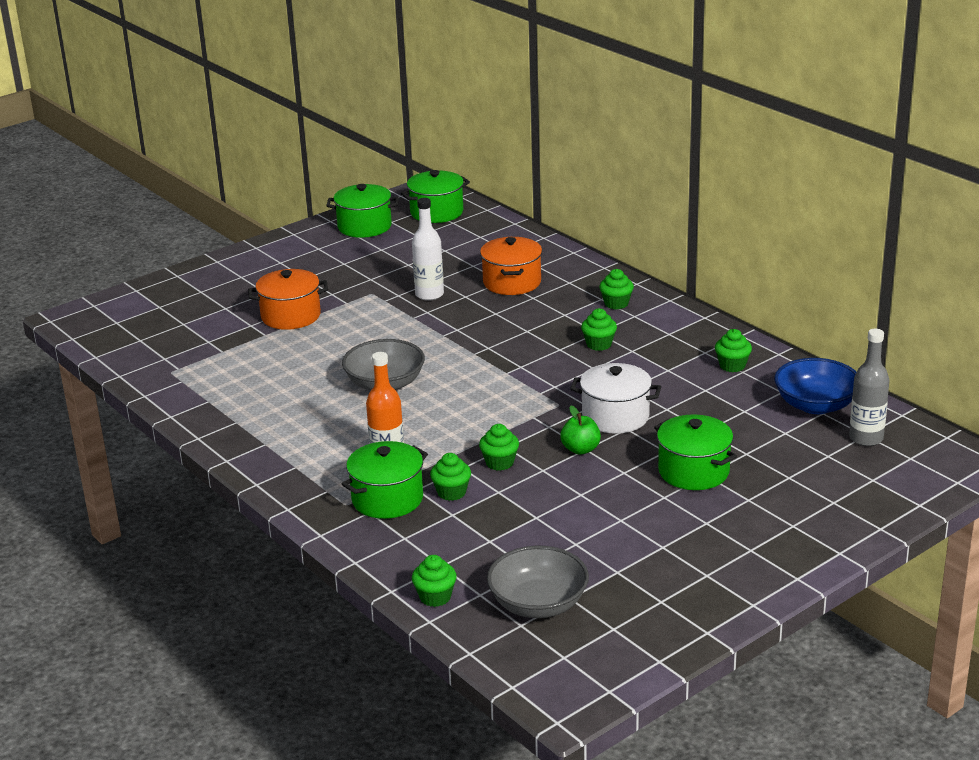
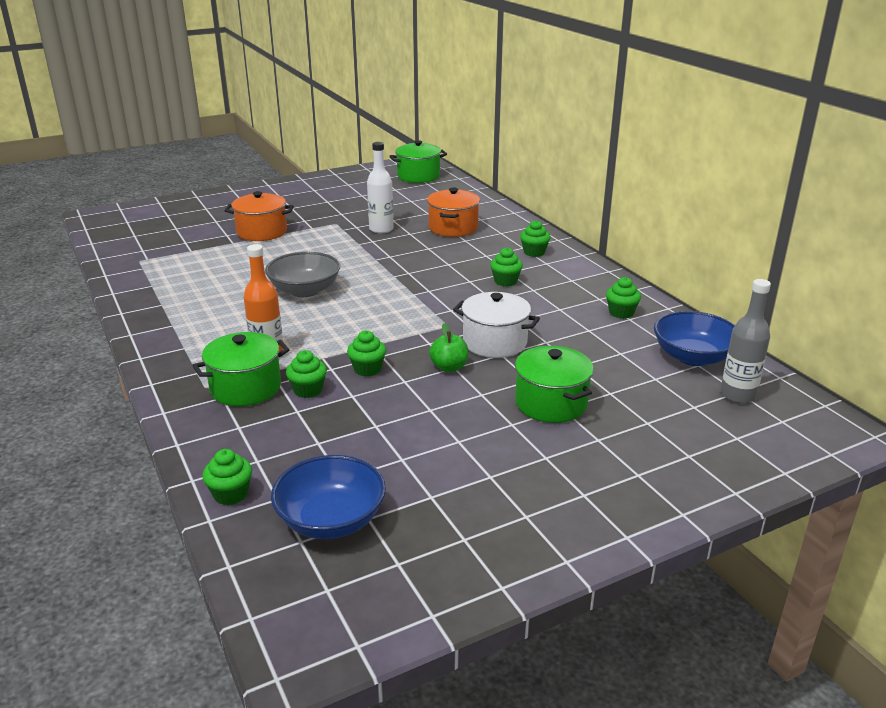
camera: 10 degrees right, 0 degrees up
green pot [326,184,399,238] -> none
grey bowl [487,546,589,618] -> blue bowl [271,455,386,539]

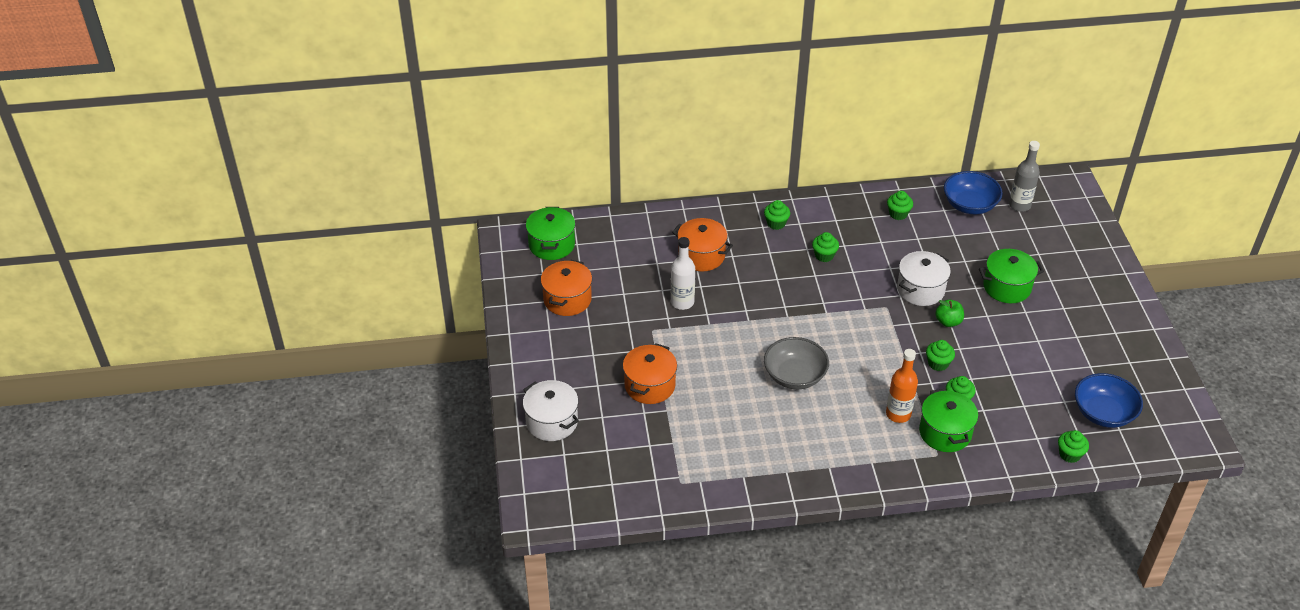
camera: 70 degrees left, 15 degrees up
none -> white pot [523,380,579,441]
none -> orange pot [541,259,592,316]

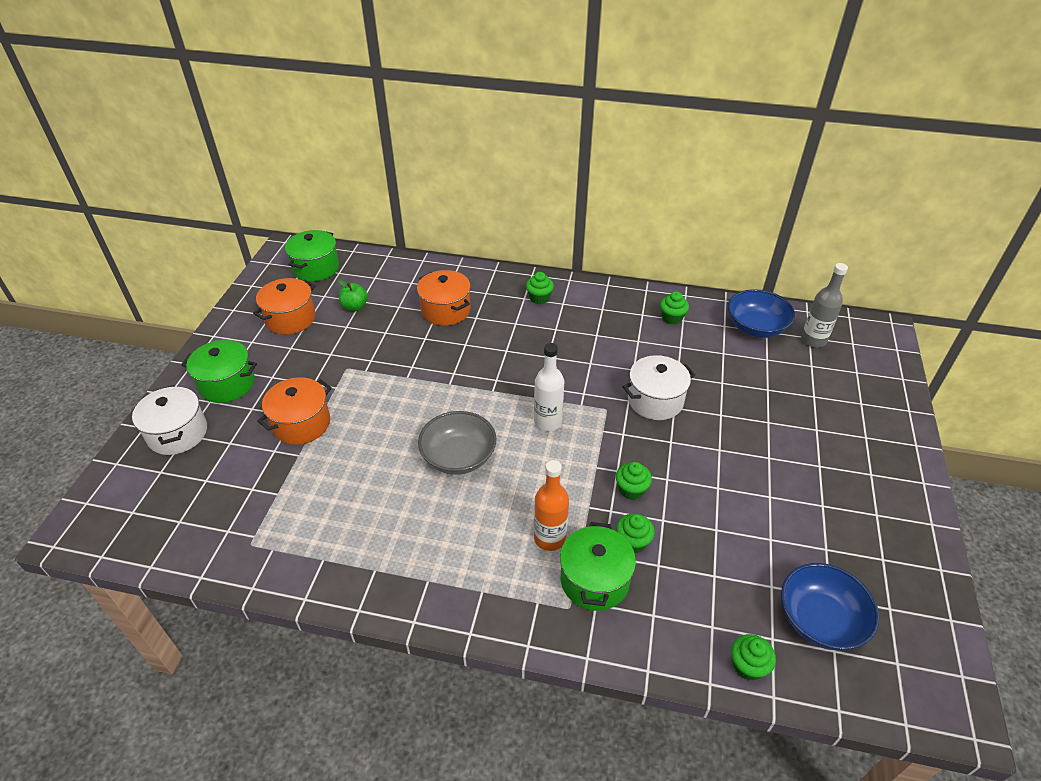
camera: 20 degrees right, 0 degrees up
white bottle [671,237,695,310] -> white bottle moved to [534,343,564,431]
green cupcake [812,232,839,262] -> none
green apple [935,300,964,327] -> green apple moved to [338,280,368,311]
green pot [979,249,1044,303] -> green pot moved to [181,340,257,403]

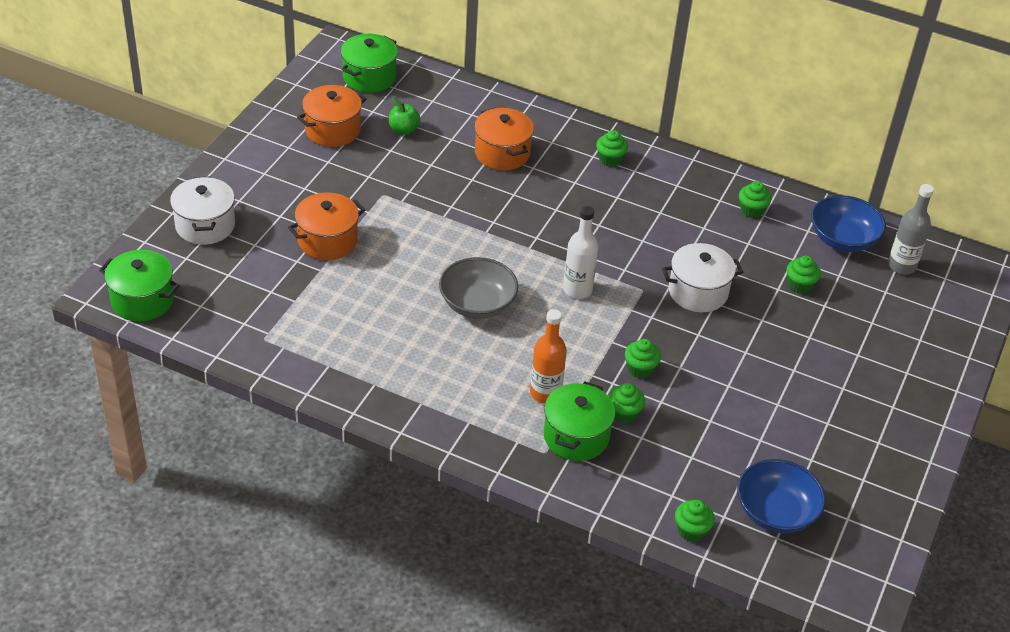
camera: 10 degrees right, 0 degrees up
green pot [181,340,257,403] -> green pot moved to [99,250,180,321]
none -> green cupcake [786,256,821,294]

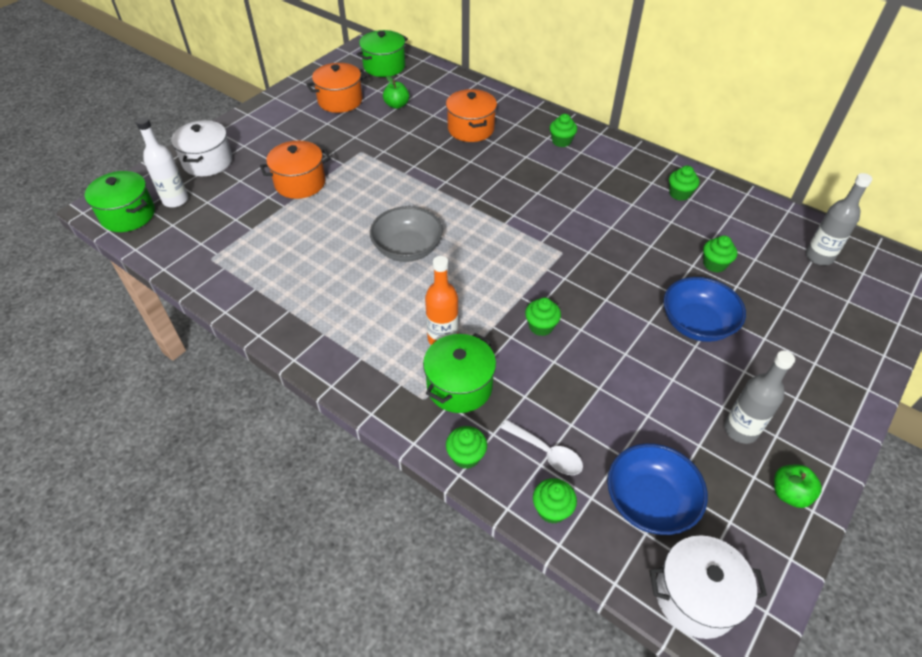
camera: 15 degrees right, 5 degrees up
white bottle [563,206,598,299] -> white bottle moved to [136,117,188,208]
green cupcake [609,383,645,424] -> green cupcake moved to [446,426,487,469]
white pot [662,243,743,312] -> white pot moved to [649,535,767,639]
blue bowl [811,195,886,252] -> blue bowl moved to [663,277,746,342]
none -> white spoon [501,420,583,475]
none -> grey bottle [724,351,795,444]
none -> green apple [774,464,822,508]

